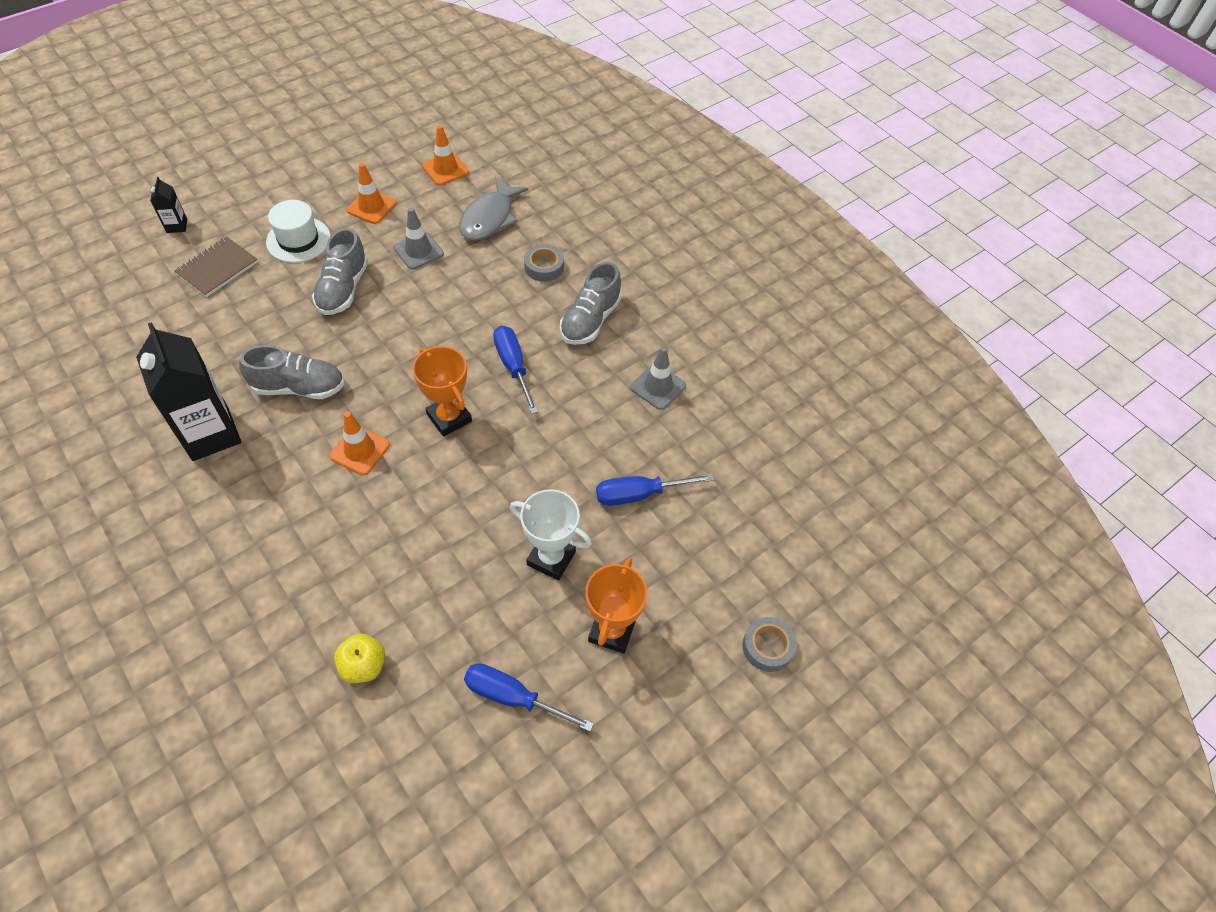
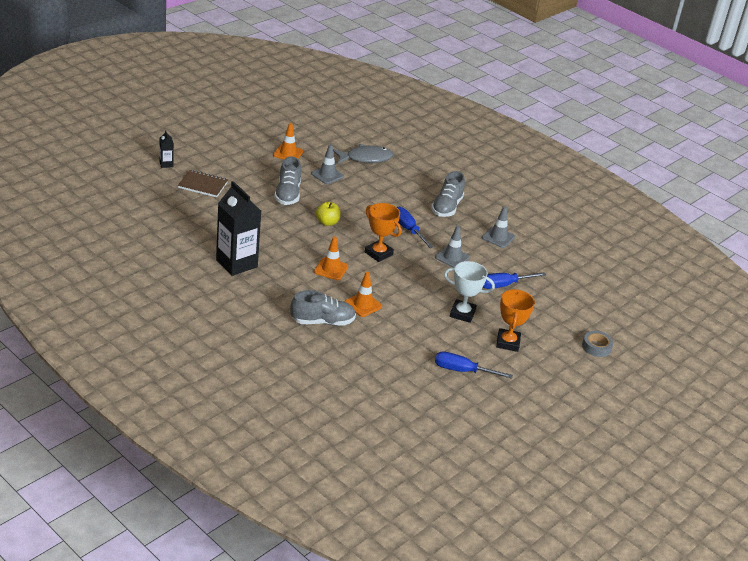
camera: 10 degrees left, 20 degrees down
brown notebook [175,237,258,297] -> brown notebook turned 75 degrees clockwise [178,170,228,197]
grey shoe [239,345,345,399] -> grey shoe moved to [290,290,356,326]
white hat [266,200,331,263] -> none
yellow apple [334,634,385,683] -> yellow apple moved to [316,202,340,226]
orange traffic cone [422,125,469,185] -> orange traffic cone moved to [344,272,382,317]
grey fish [459,177,528,241] -> grey fish turned 120 degrees counterclockwise [333,144,393,164]
grey tape [524,244,564,282] -> none
none -> grey traffic cone [435,226,470,268]

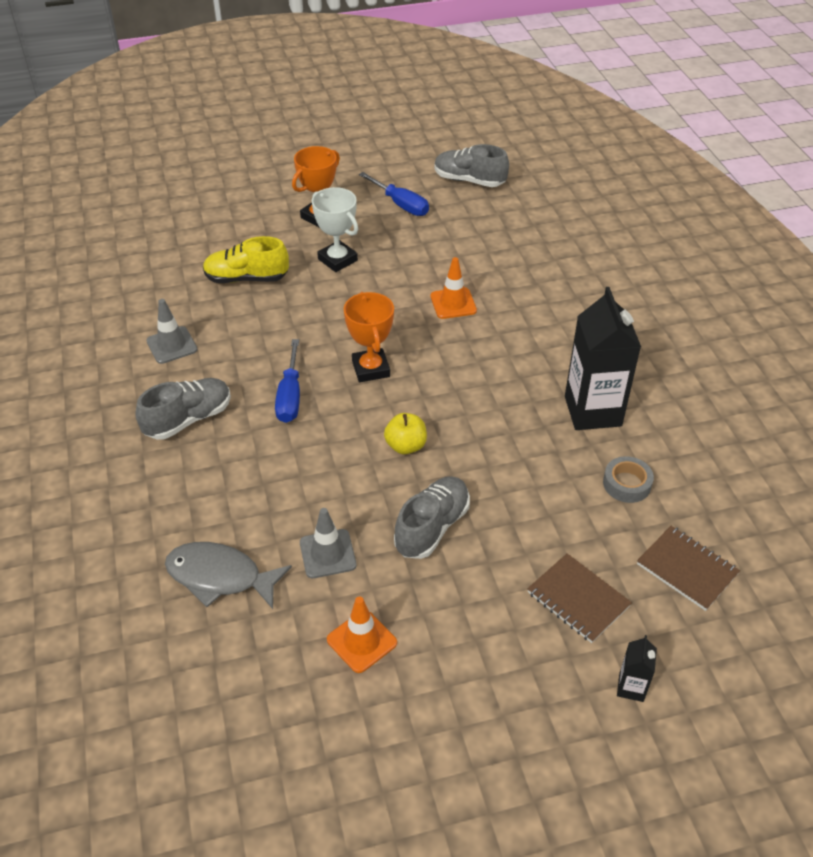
camera: 145 degrees left, 10 degrees up
grey shoe [290,290,356,326] -> grey shoe moved to [434,144,509,187]
orange traffic cone [314,237,348,280] -> none
grey traffic cone [435,226,470,268] -> none
blue screwdriver [483,272,546,289] -> yellow shoe [203,236,289,283]
grey tape [582,331,613,357] -> grey tape moved to [603,456,654,503]
none -> brown notebook [637,526,740,611]

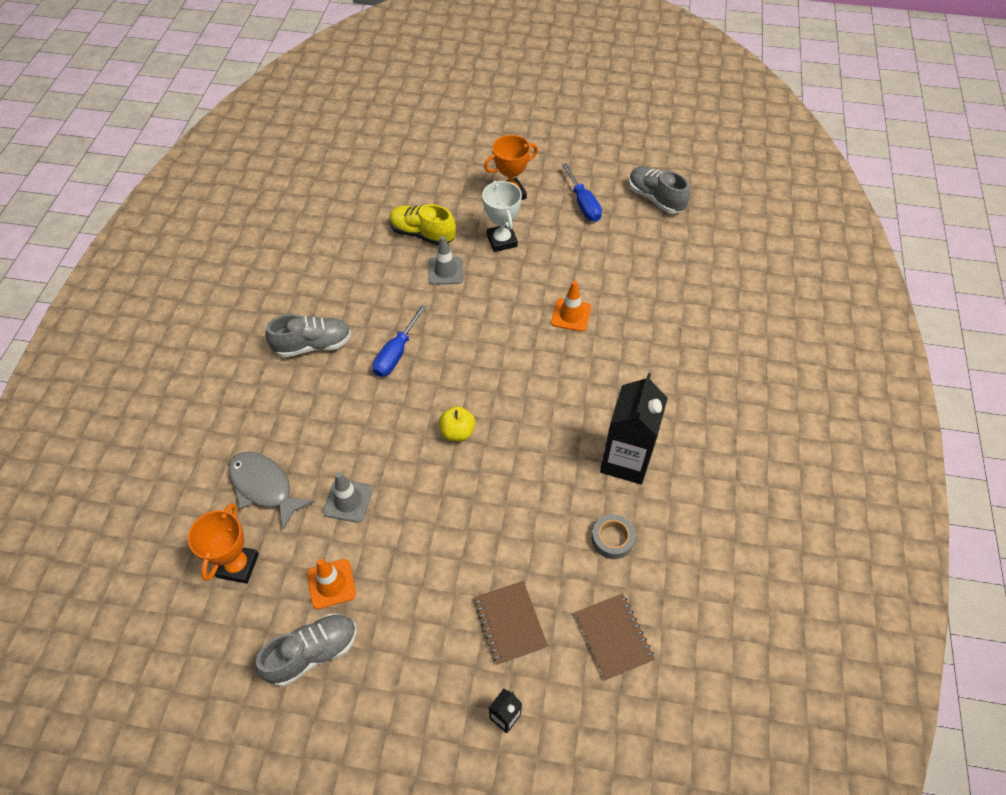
camera: 25 degrees right, 10 degrees up
grey traffic cone [146,299,198,364] -> grey traffic cone moved to [428,236,463,285]
orange trophy [344,292,394,382] -> orange trophy moved to [188,503,259,584]
grey shoe [394,476,470,559] -> grey shoe moved to [255,614,357,687]

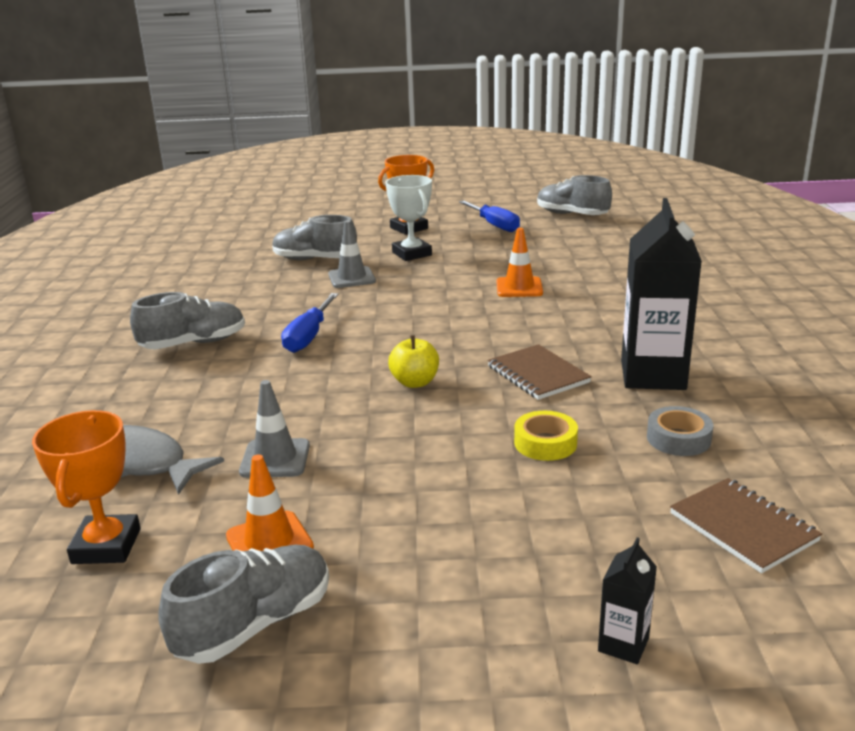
camera: 10 degrees left, 30 degrees down
yellow shoe [389,204,456,246] -> grey shoe [272,215,357,260]
brown notebook [474,581,548,665] -> brown notebook moved to [487,344,592,400]
none -> yellow tape [514,411,578,461]

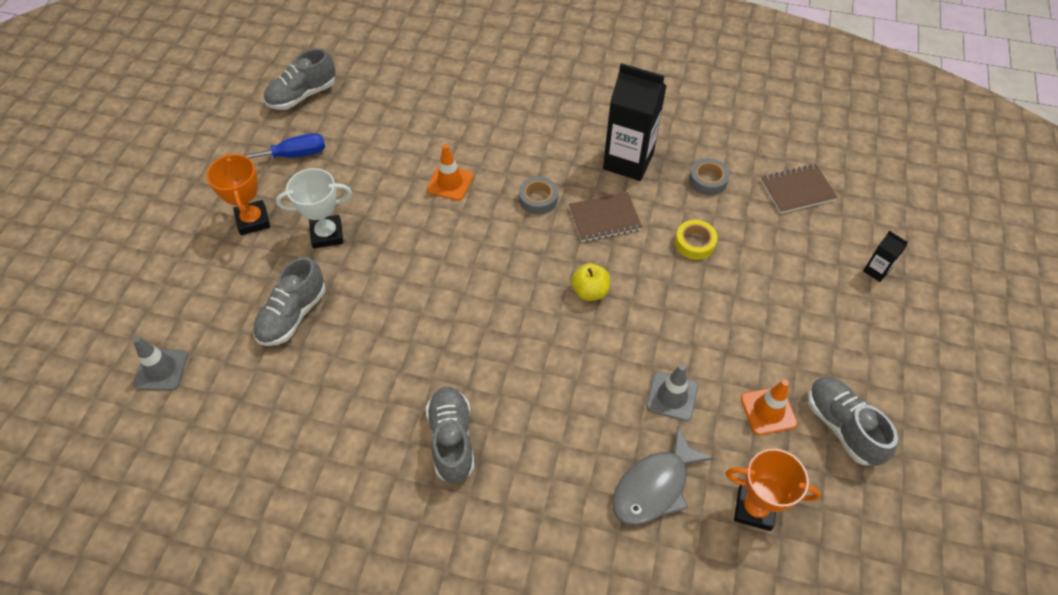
camera: 75 degrees left, 30 degrees up
blue screwdriver [281,293,339,353] -> none
grey traffic cone [328,220,376,288] -> grey traffic cone moved to [133,337,188,391]
none -> grey tape [519,177,558,215]

